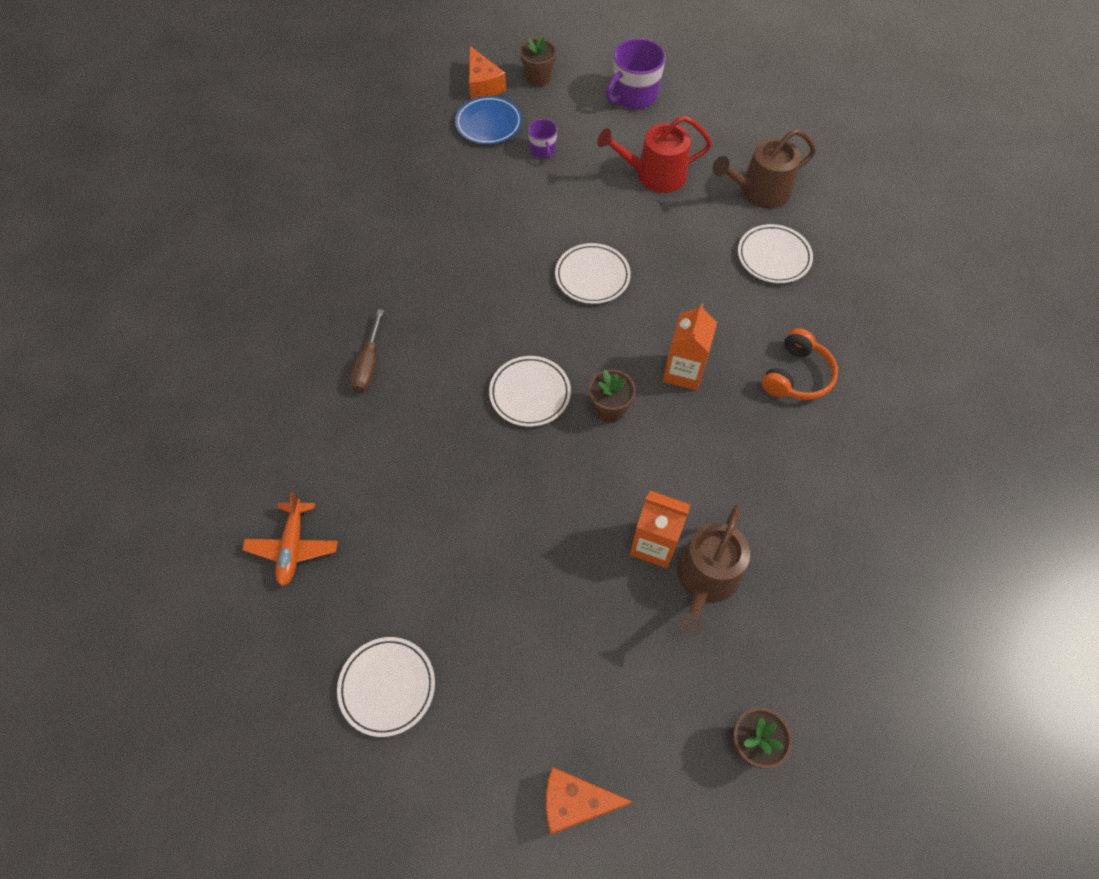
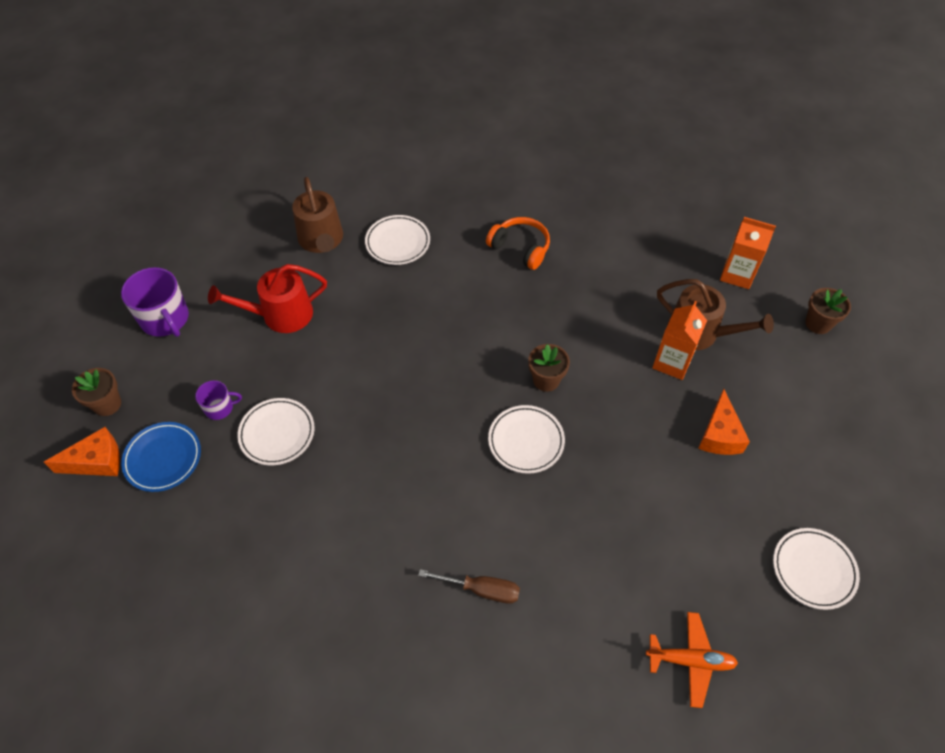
camera: 85 degrees left, 5 degrees down
orange cheese [546,767,632,835] -> orange cheese moved to [698,389,750,455]
white plate [555,243,631,304] -> white plate moved to [237,398,314,465]
red watering can [597,116,712,193] -> red watering can turned 75 degrees clockwise [208,264,327,333]
orange carton [663,303,717,391] -> orange carton moved to [720,217,776,289]

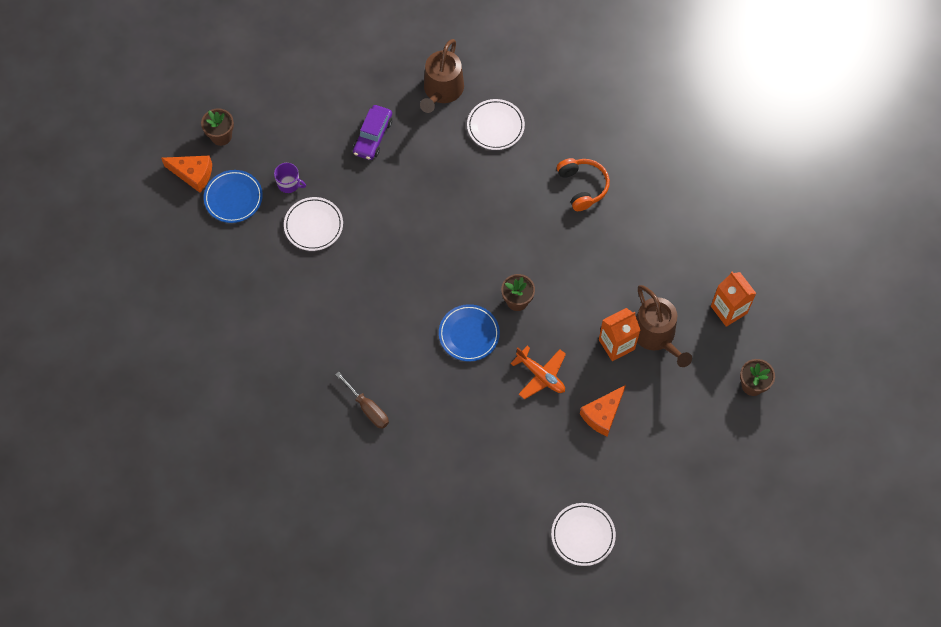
camera: 35 degrees right, 10 degrees up
purple mug [121,267,189,337] -> none
red watering can [208,264,327,333] -> purple car [353,105,392,160]
white plate [488,405,565,474] -> blue plate [439,304,500,362]
orange plane [646,612,738,708] -> orange plane moved to [511,346,566,399]

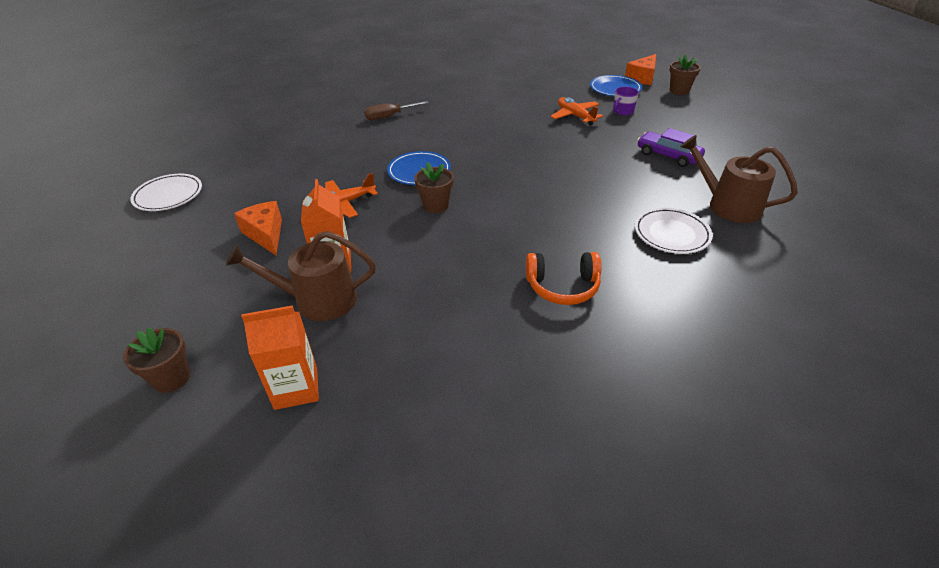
camera: 110 degrees right, 25 degrees down
white plate [284,197,343,251] -> orange plane [551,97,603,125]

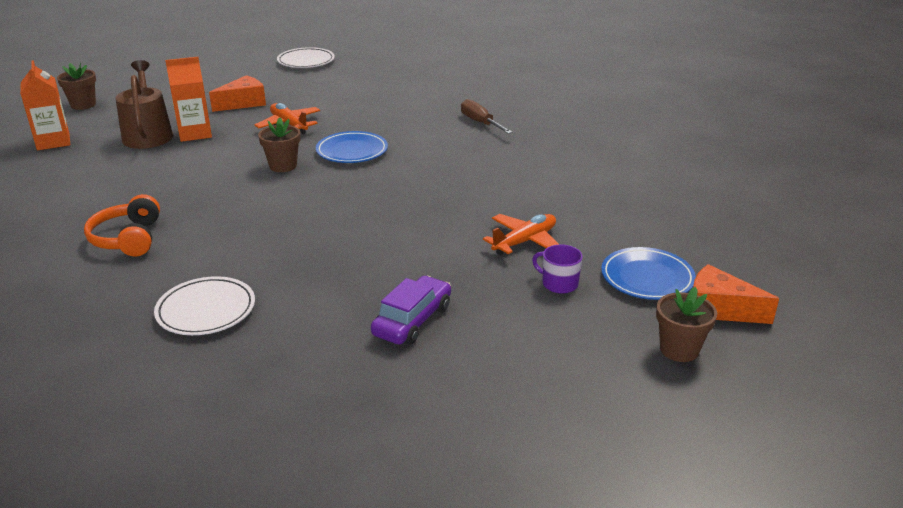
camera: 80 degrees right, 10 degrees down
brown watering can [680,135,798,223] -> none

